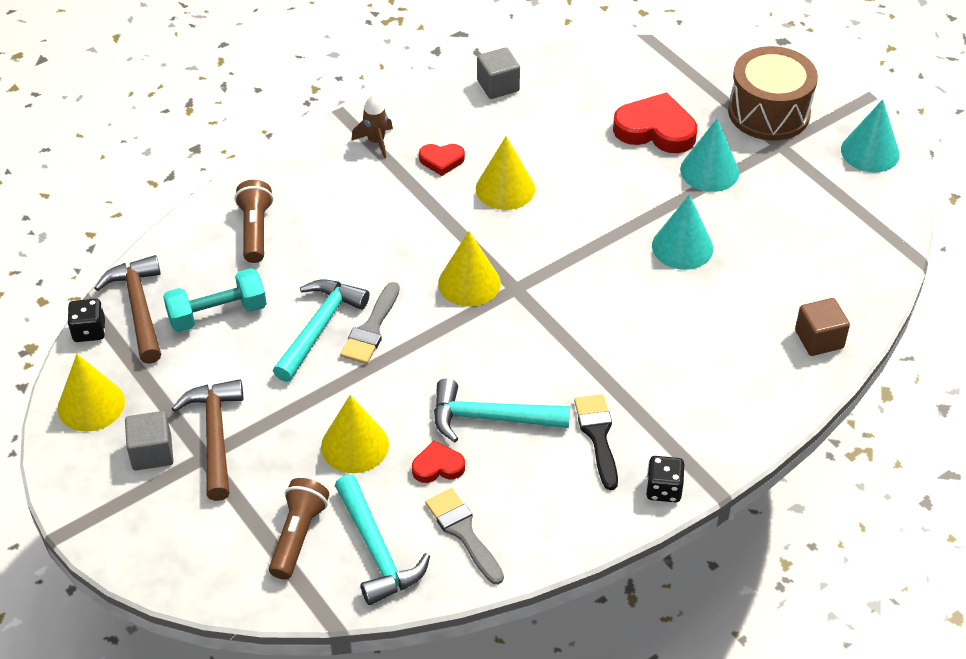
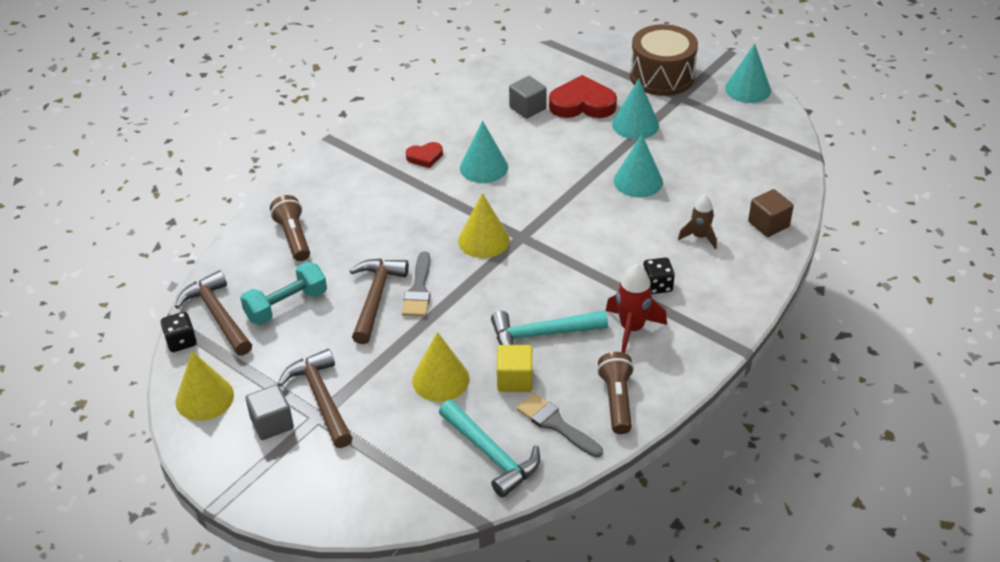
camera: 15 degrees left, 5 degrees down
brown flashlight [269,478,329,580] -> brown flashlight moved to [597,352,634,434]
turquoise hammer [273,279,369,382] -> brown hammer [350,259,409,344]
brown rocket [351,95,393,158] -> brown rocket moved to [678,195,717,249]
red heart [412,440,465,483] -> yellow cube [497,345,532,392]
yellow cone [476,136,535,210] -> turquoise cone [460,121,508,183]
grey cube [477,47,520,99] -> grey cube moved to [509,76,547,119]
black brush [574,394,618,490] -> red rocket [606,264,667,353]
black dice [646,456,684,503] -> black dice moved to [643,257,675,294]

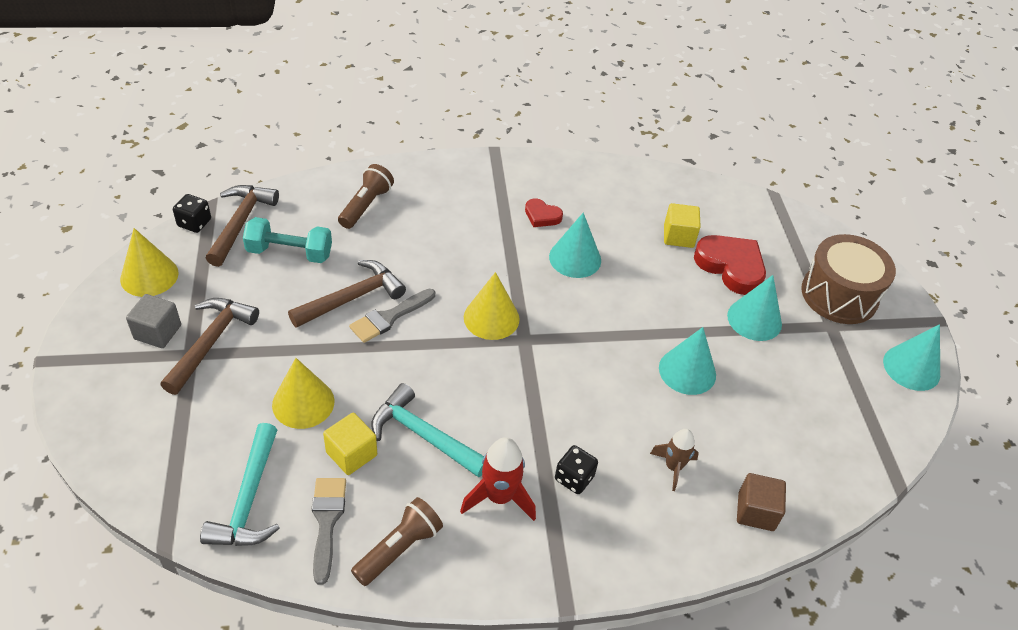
camera: 40 degrees right, 5 degrees up
grey cube [509,76,547,119] -> yellow cube [664,203,701,248]

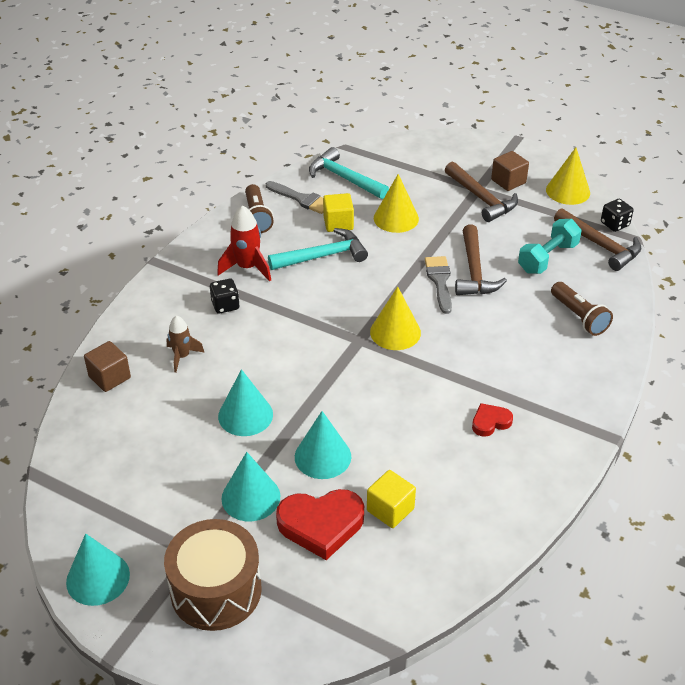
camera: 130 degrees right, 5 degrees down
grey cube [126,294,181,348] -> brown cube [491,151,529,191]
turquoise cone [549,212,601,278] -> turquoise cone moved to [295,411,351,479]

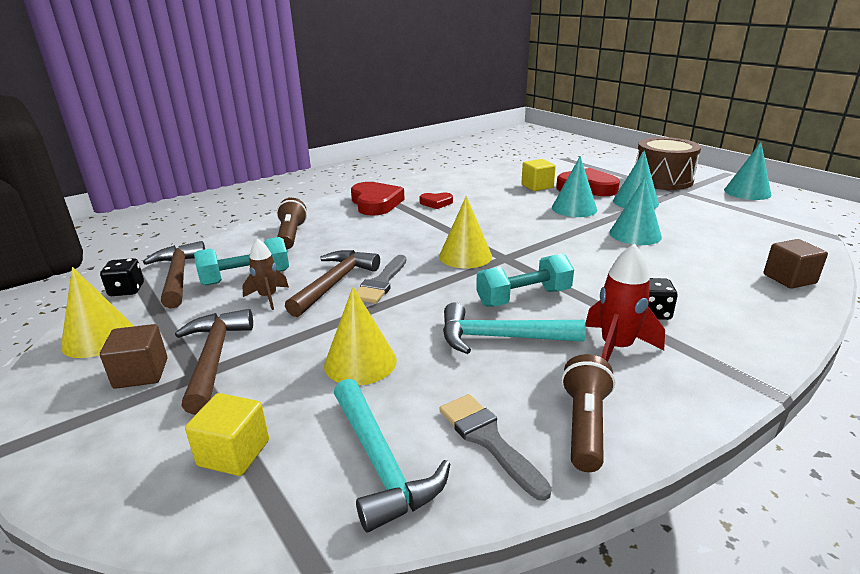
camera: 155 degrees left, 15 degrees down
brown rocket [166,315,205,373] -> brown rocket moved to [242,238,289,310]
yellow cube [323,193,354,232] -> yellow cube moved to [185,393,269,476]
none -> red heart [351,182,405,216]
none -> turquoise dumbbell [476,253,574,307]

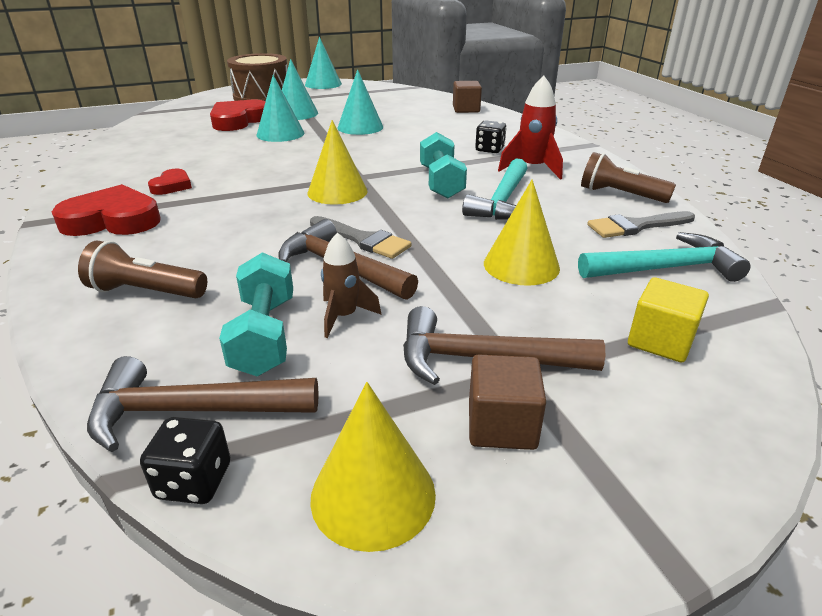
camera: 75 degrees left, 5 degrees up
yellow cube [521,159,556,191] -> none

